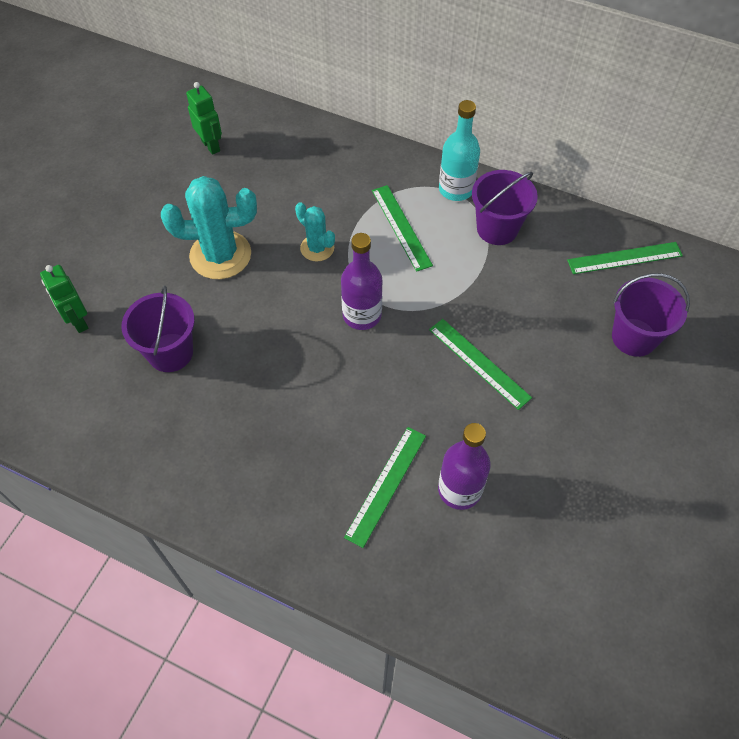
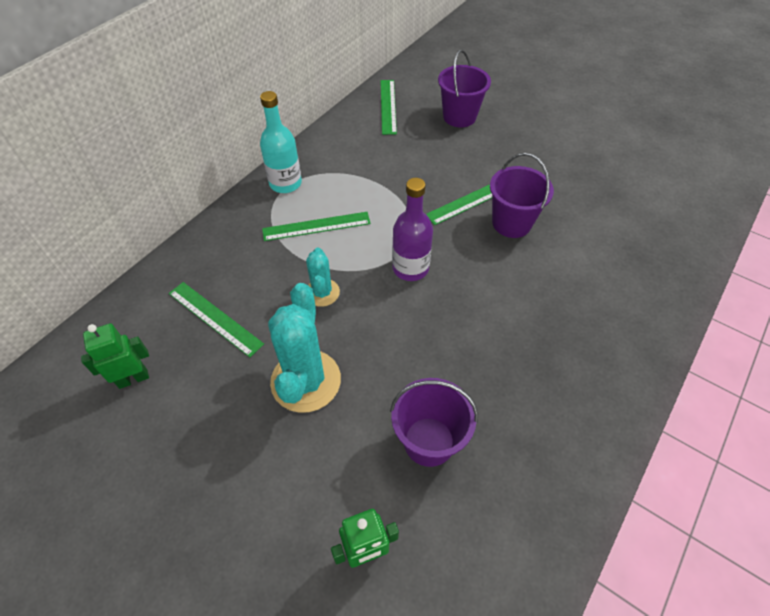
camera: 80 degrees left, 5 degrees down
turquoise cactus [295,202,335,262] -> turquoise cactus turned 60 degrees counterclockwise [306,247,340,307]
green ruler [344,427,426,548] -> green ruler moved to [169,282,264,357]
purple bottle [438,423,491,510] -> none
purple bucket [472,170,538,245] -> purple bucket moved to [490,153,554,238]

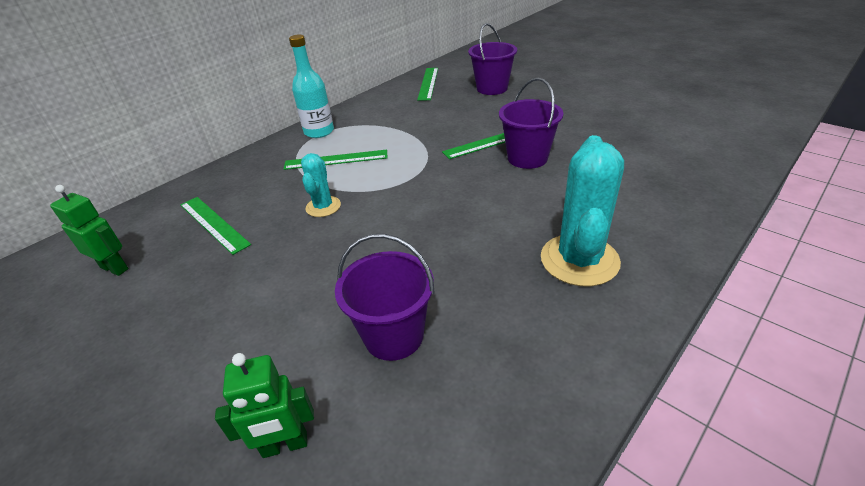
camera: 10 degrees right, 15 degrees down
green robot [81,323,149,389] -> green robot turned 45 degrees clockwise [50,185,128,276]
turquoise cactus [268,283,341,413] -> turquoise cactus moved to [541,135,624,286]
purple bottle [392,178,433,281] -> none

